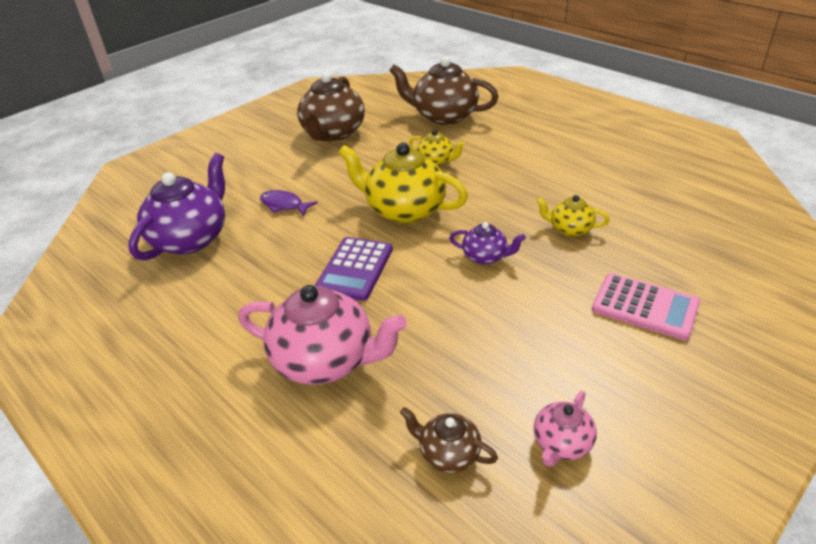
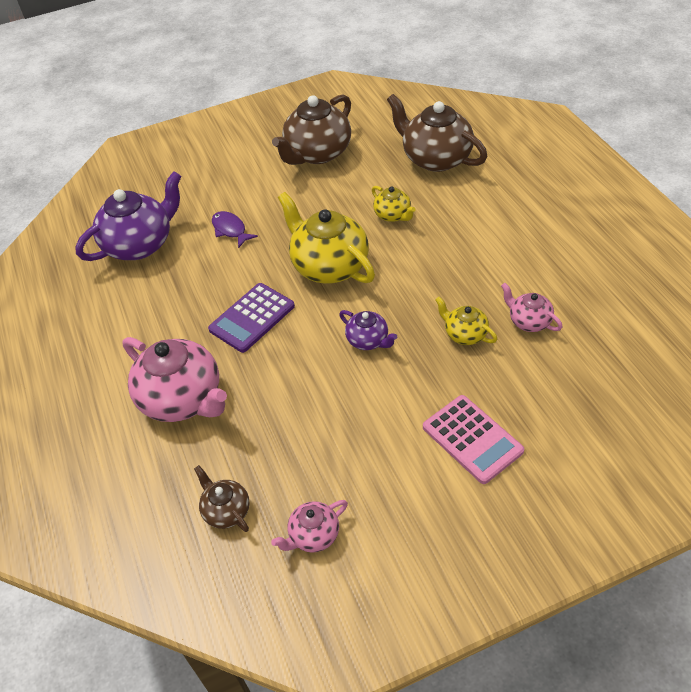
camera: 25 degrees right, 10 degrees up
none -> pink teapot [501,283,563,332]

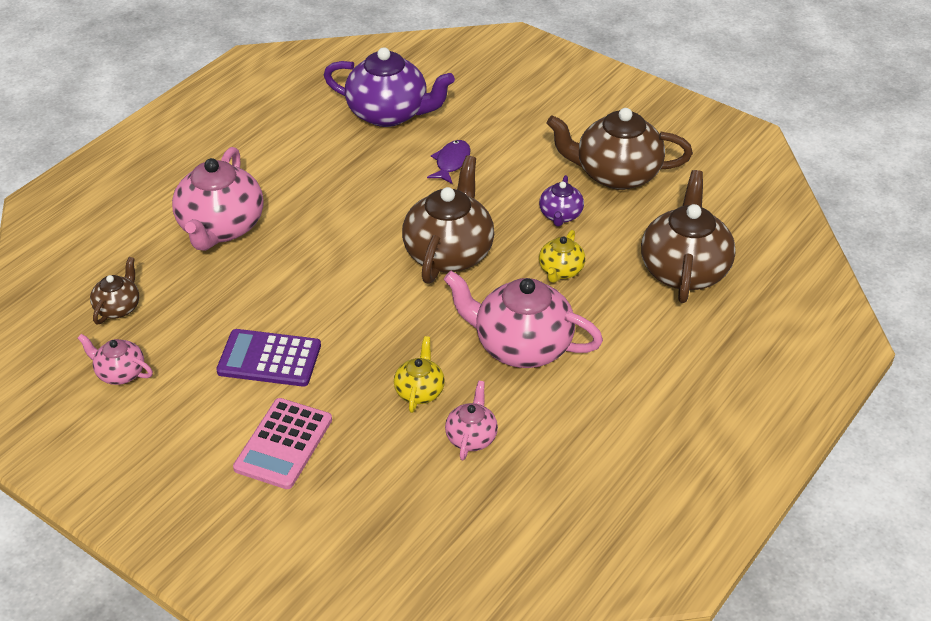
camera: 55 degrees right, 5 degrees down
purple calculator [208,283,295,353] -> purple calculator moved to [216,329,321,387]
yellow teapot [278,192,375,284] -> brown teapot [402,155,494,283]
purple teapot [339,310,397,350] -> purple teapot moved to [539,175,584,227]
none -> pink teapot [444,271,603,368]

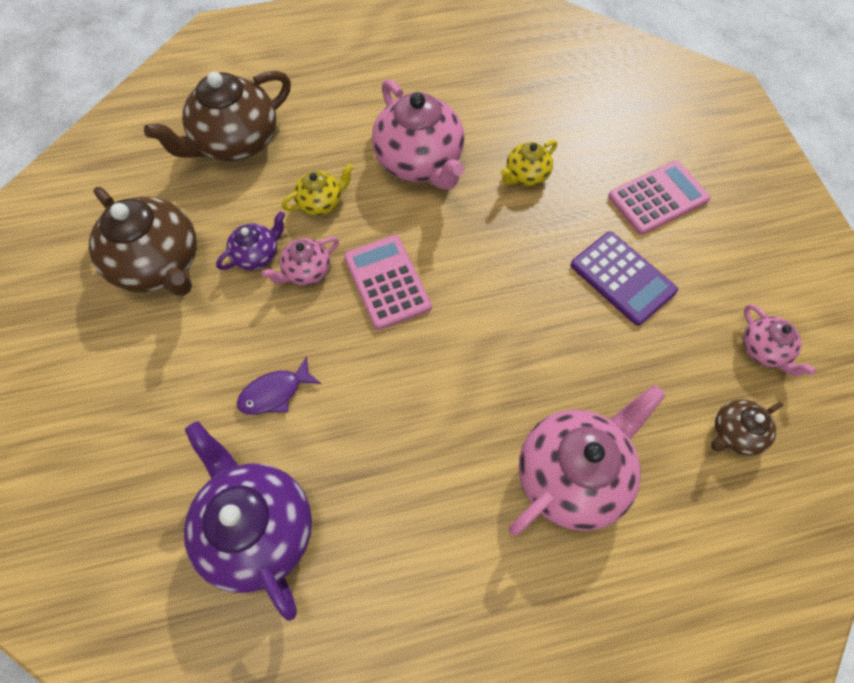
camera: 140 degrees left, 20 degrees up
brown teapot [402,155,494,283] -> pink calculator [344,235,432,330]
pink teapot [445,381,498,460] -> pink teapot moved to [262,237,339,286]

